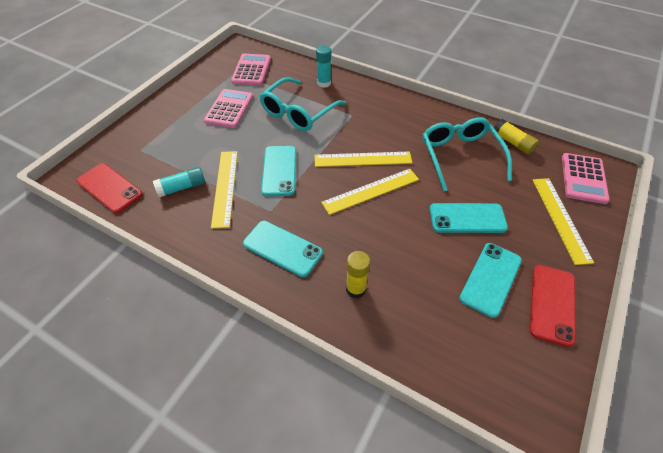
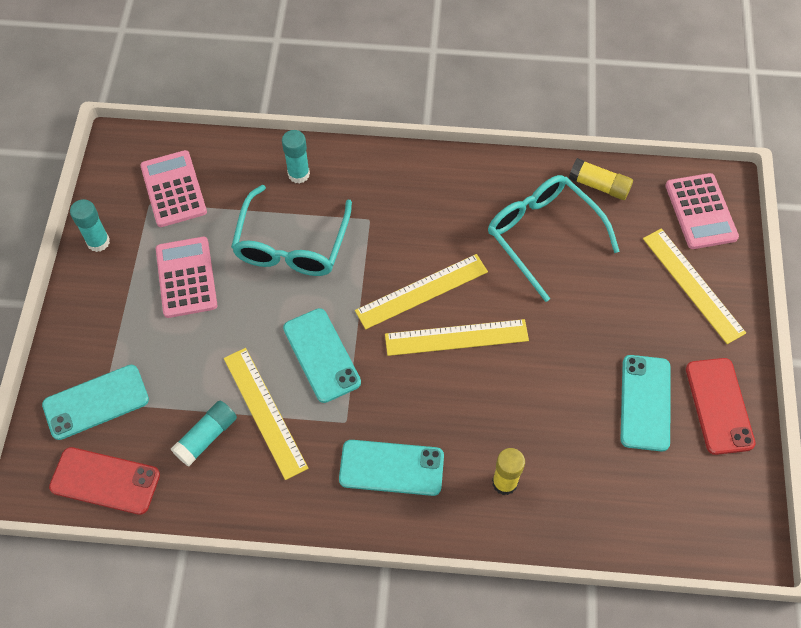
camera: 25 degrees left, 10 degrees up
yellow ruler [321,169,419,215] -> yellow ruler turned 45 degrees clockwise [385,319,529,356]
turquoise phone [430,203,508,233] -> turquoise phone moved to [42,365,149,440]
none -> turquoise glue stick [70,199,110,252]

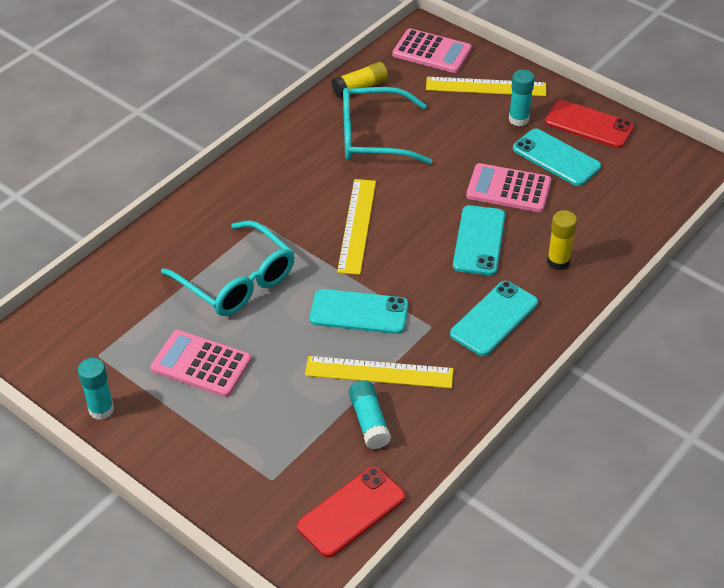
camera: 55 degrees left, 15 degrees down
turquoise phone [42,365,149,440] -> turquoise phone moved to [453,205,505,275]
pink calculator [140,150,207,227] -> pink calculator moved to [466,163,551,212]
turquoise glue stick [282,130,310,184] -> turquoise glue stick moved to [509,70,535,126]
yellow ruler [385,319,529,356] -> none

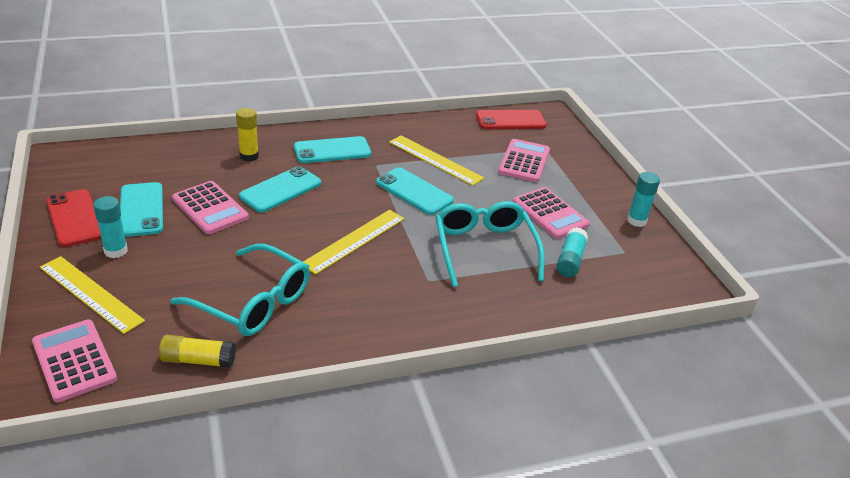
camera: 150 degrees left, 10 degrees down
turquoise glue stick [349,380,391,449] -> turquoise glue stick moved to [556,227,588,277]
none -> pink calculator [498,139,550,182]

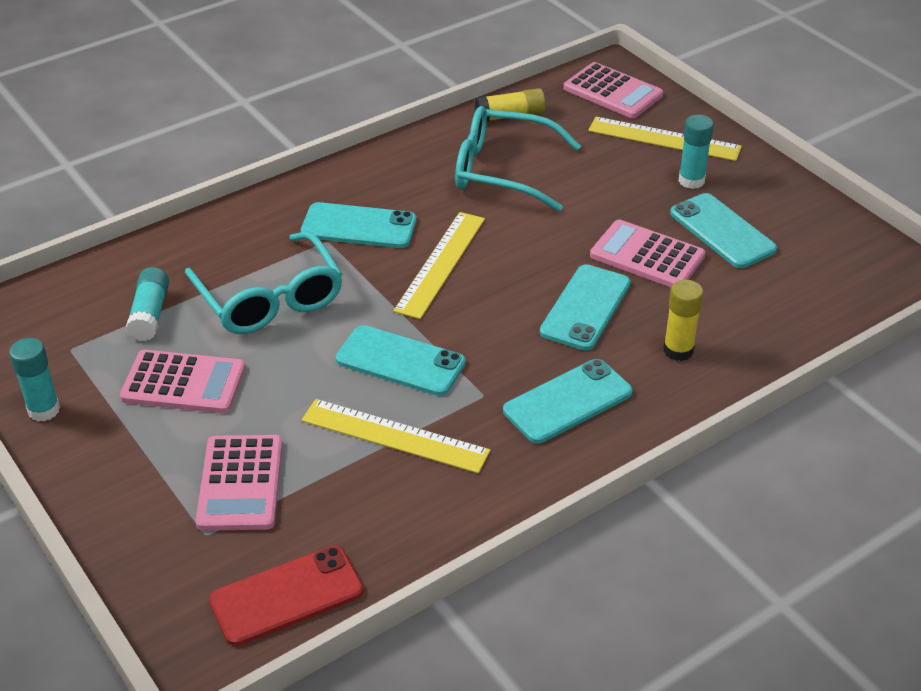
camera: 165 degrees right, 5 degrees up
red phone [46,189,101,247] -> none
pink calculator [513,187,590,239] -> pink calculator turned 150 degrees clockwise [120,350,246,413]
none -> turquoise phone [301,202,417,248]

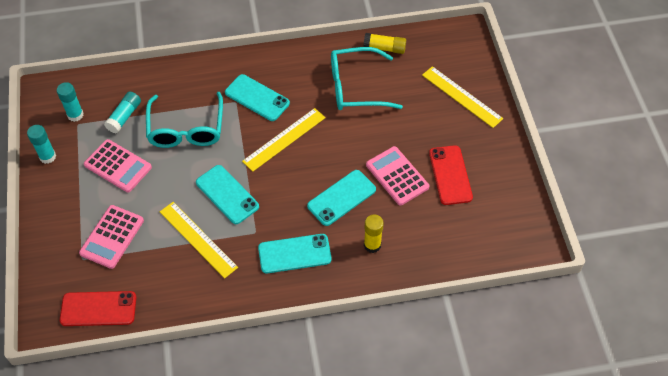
camera: 25 degrees right, 15 degrees up
turquoise glasses [455,106,581,212] -> turquoise glasses turned 45 degrees counterclockwise [331,47,403,110]
pink calculator [564,62,663,118] -> none
turquoise phone [670,193,777,268] -> red phone [429,145,473,205]
turquoise glue stick [678,115,714,189] -> turquoise glue stick moved to [57,82,84,122]

